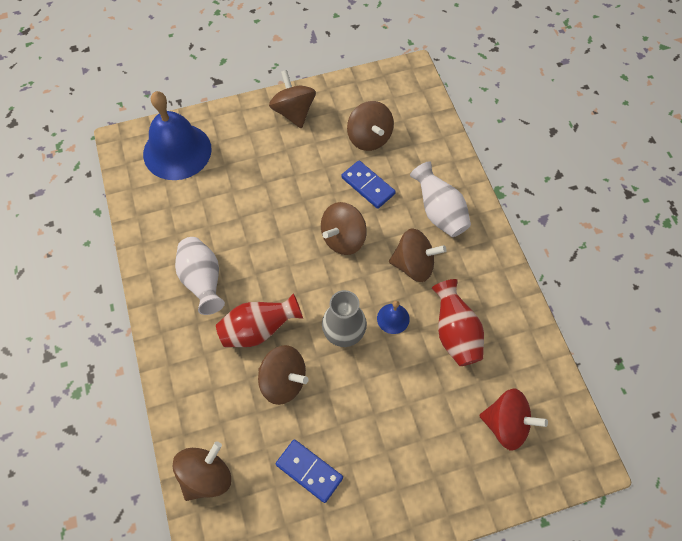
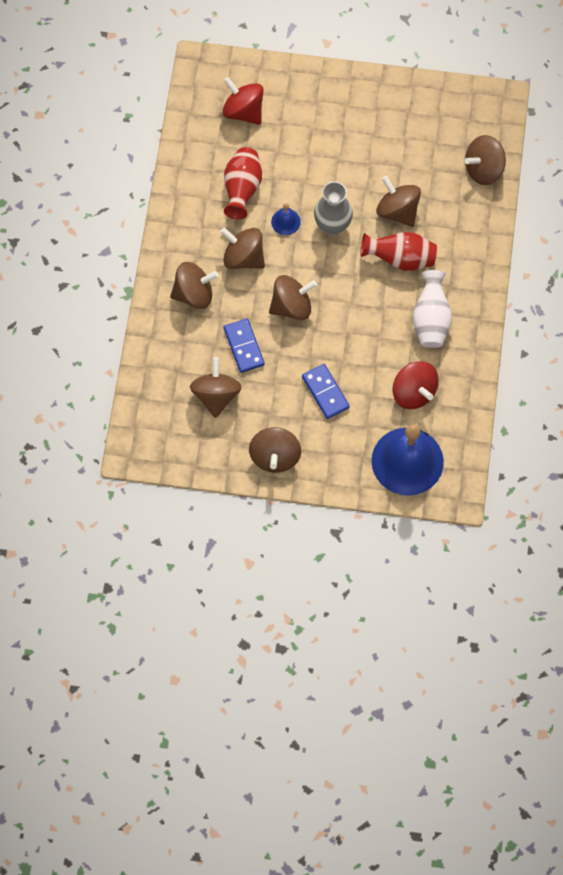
camera: 155 degrees left, 5 degrees up
blue domino [275,439,343,503] -> blue domino moved to [302,364,350,419]
white vase [410,161,471,237] -> brown spinning top [170,262,219,309]
none -> red spinning top [393,361,439,409]

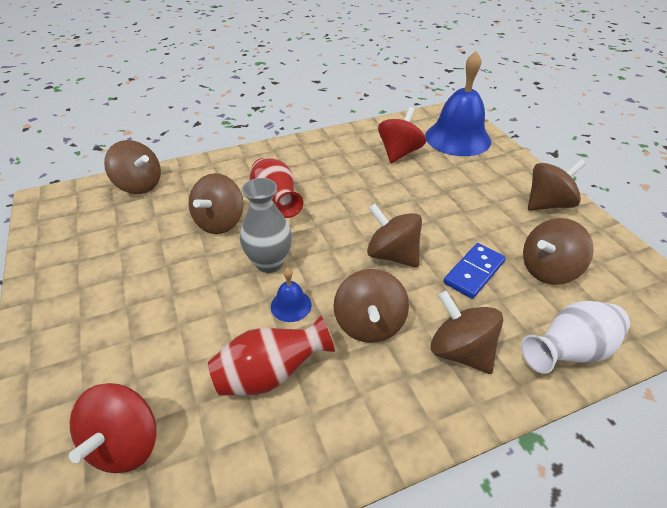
camera: 120 degrees left, 25 degrees down
blue domino [302,364,350,419] -> none
white vase [413,270,452,348] -> white vase moved to [521,301,630,374]

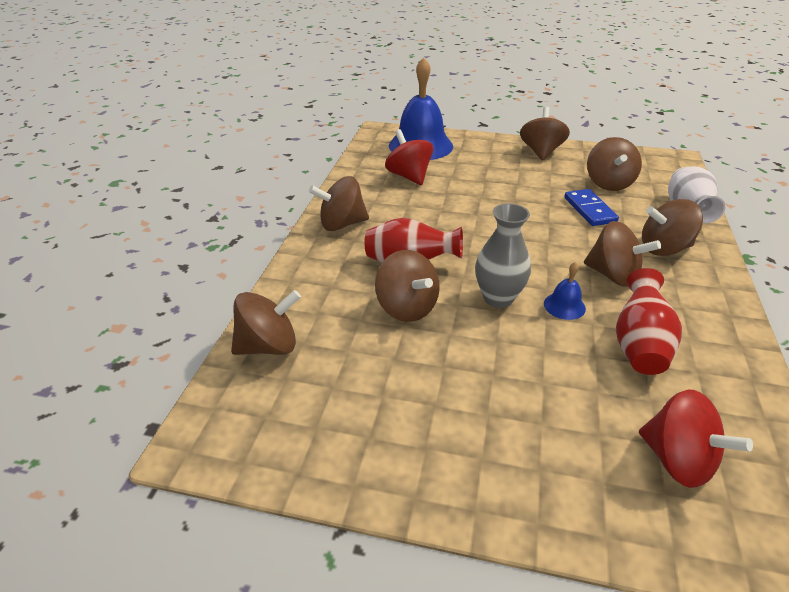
camera: 55 degrees left, 5 degrees down
brown spinning top [367,204,422,268] -> brown spinning top moved to [309,176,369,231]

